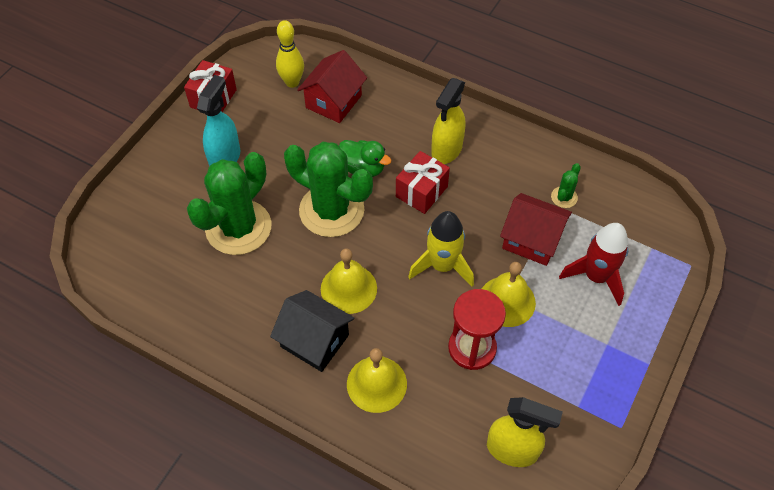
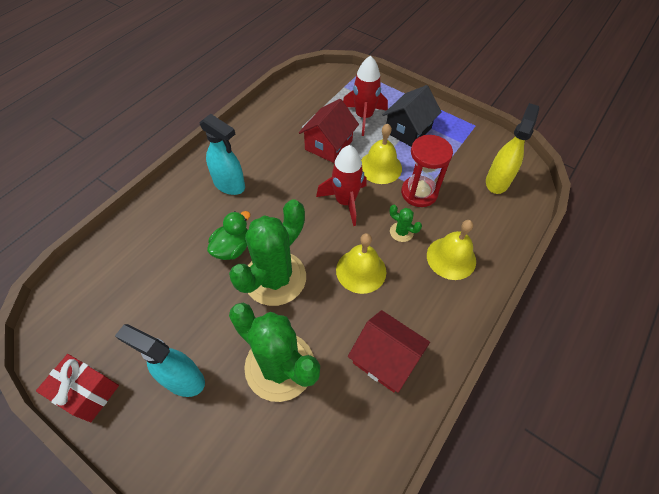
camera: 85 degrees left, 0 degrees up
black house [270,290,354,372] -> black house moved to [382,85,442,147]
yellow bowling pin [276,20,304,88] -> none
red house [297,50,367,123] -> red house moved to [348,310,430,393]
red gift [396,151,450,214] -> none
yellow rocket [408,211,474,286] -> red rocket [316,145,366,226]
yellow spray bottle [431,78,465,164] -> turquoise spray bottle [199,114,245,195]
green cactus [551,163,581,208] -> green cactus moved to [390,205,422,242]

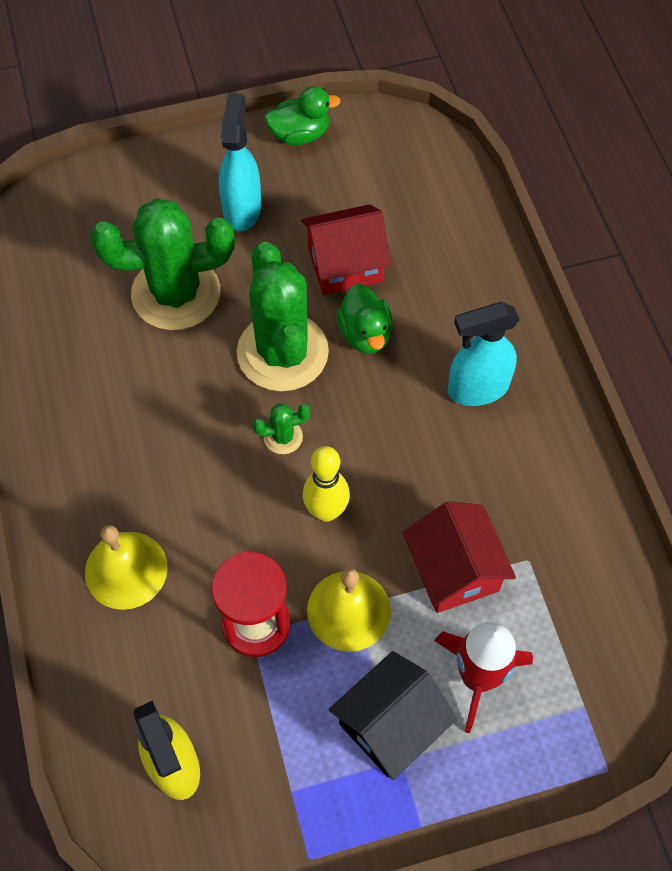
camera: 130 degrees right, 5 degrees up
red gift [36,354,119,422] -> green duck [264,86,341,145]
turquoise spray bottle [115,324,205,397] -> turquoise spray bottle turned 60 degrees counterclockwise [219,93,261,231]
red rocket [316,145,366,226] -> yellow bowling pin [303,446,350,522]
yellow bell [336,233,386,294] -> none
red house [348,310,430,393] -> red house moved to [301,204,391,295]
black house [382,85,442,147] -> black house turned 60 degrees clockwise [329,651,458,780]
green cactus [390,205,422,242] -> green cactus moved to [253,403,310,454]

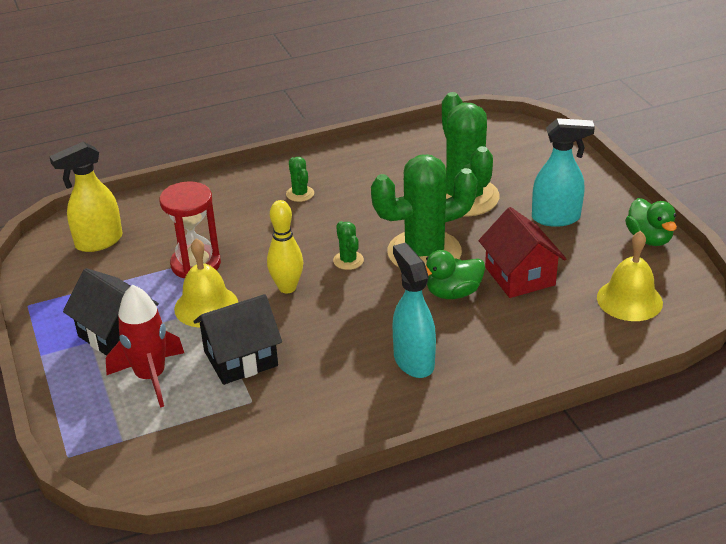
camera: 85 degrees right, 25 degrees down
yellow bell [85,525,167,610] -> yellow bell moved to [597,231,663,321]
red house [403,501,516,613] -> black house [193,294,282,385]
none -> green cactus [286,157,314,202]

